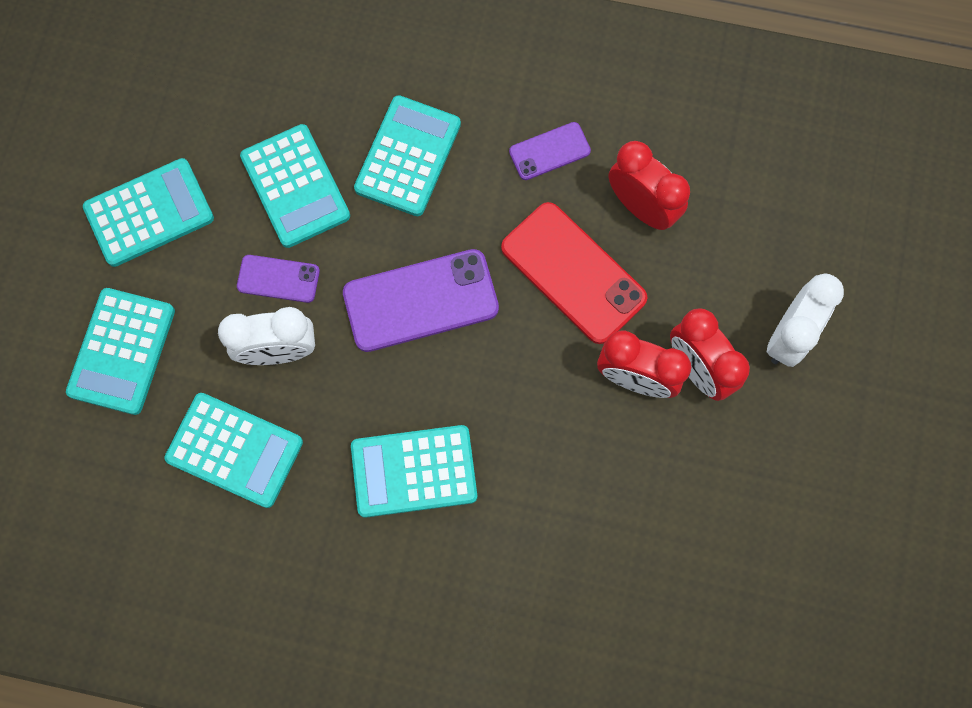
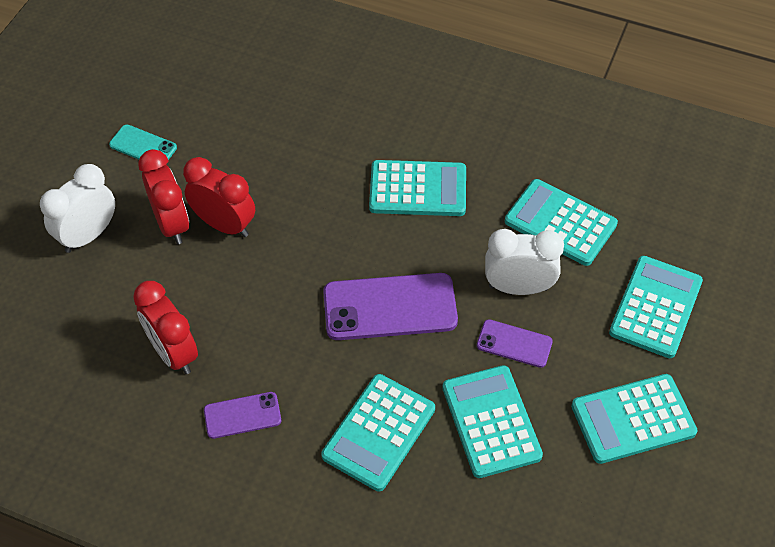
camera: 170 degrees left, 20 degrees down
red phone [501,202,647,344] -> none
none -> turquoise phone [109,125,177,160]

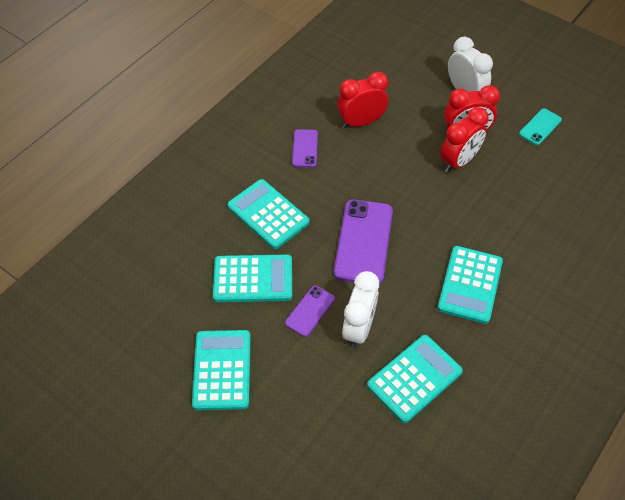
camera: 105 degrees right, 0 degrees up
turquoise calculator [609,256,703,358] -> none

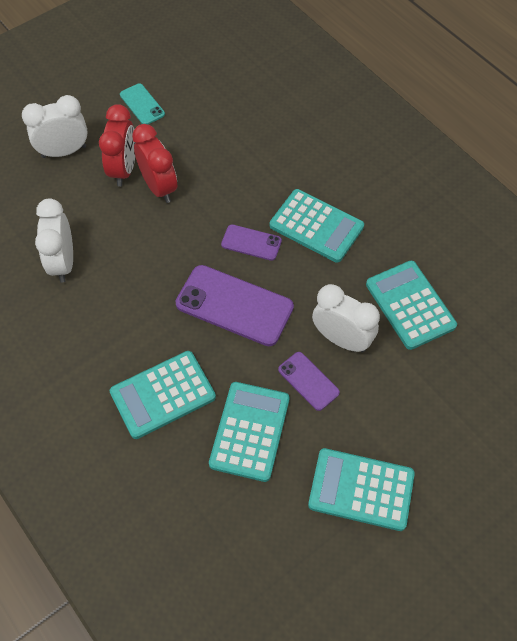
camera: 75 degrees left, 5 degrees up
purple phone [292,129,318,168] -> purple phone moved to [221,224,282,261]
red clock [337,72,388,128] -> white clock [35,198,73,283]

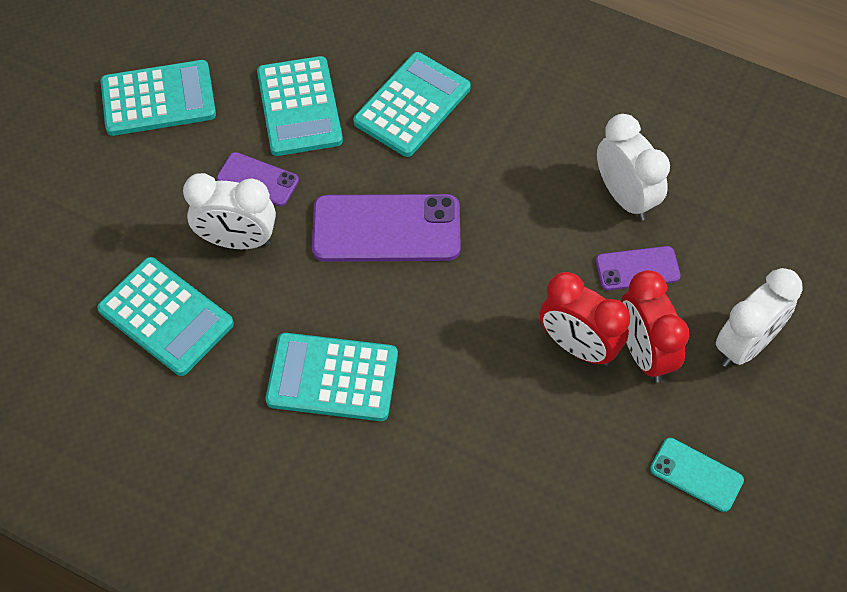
camera: 155 degrees right, 0 degrees up
purple phone [221,224,282,261] -> purple phone moved to [596,246,681,290]

